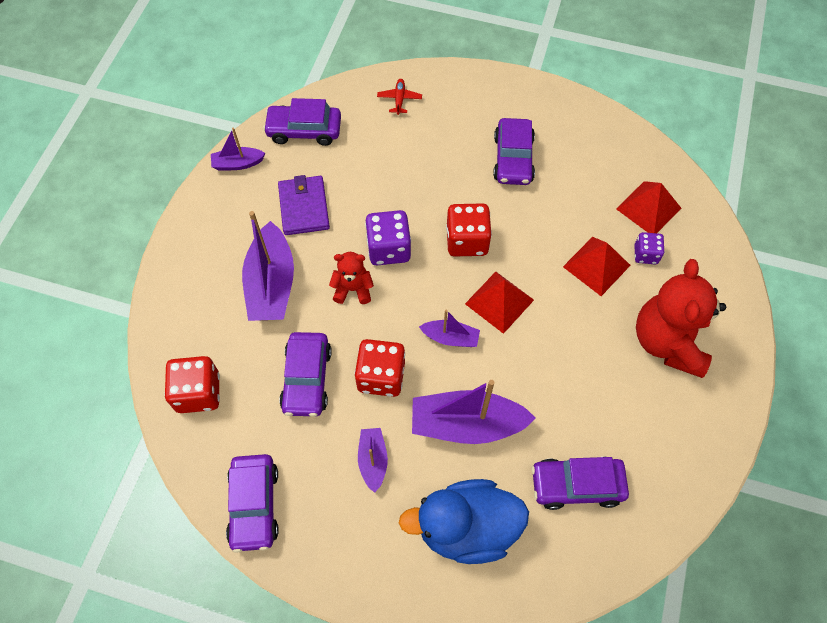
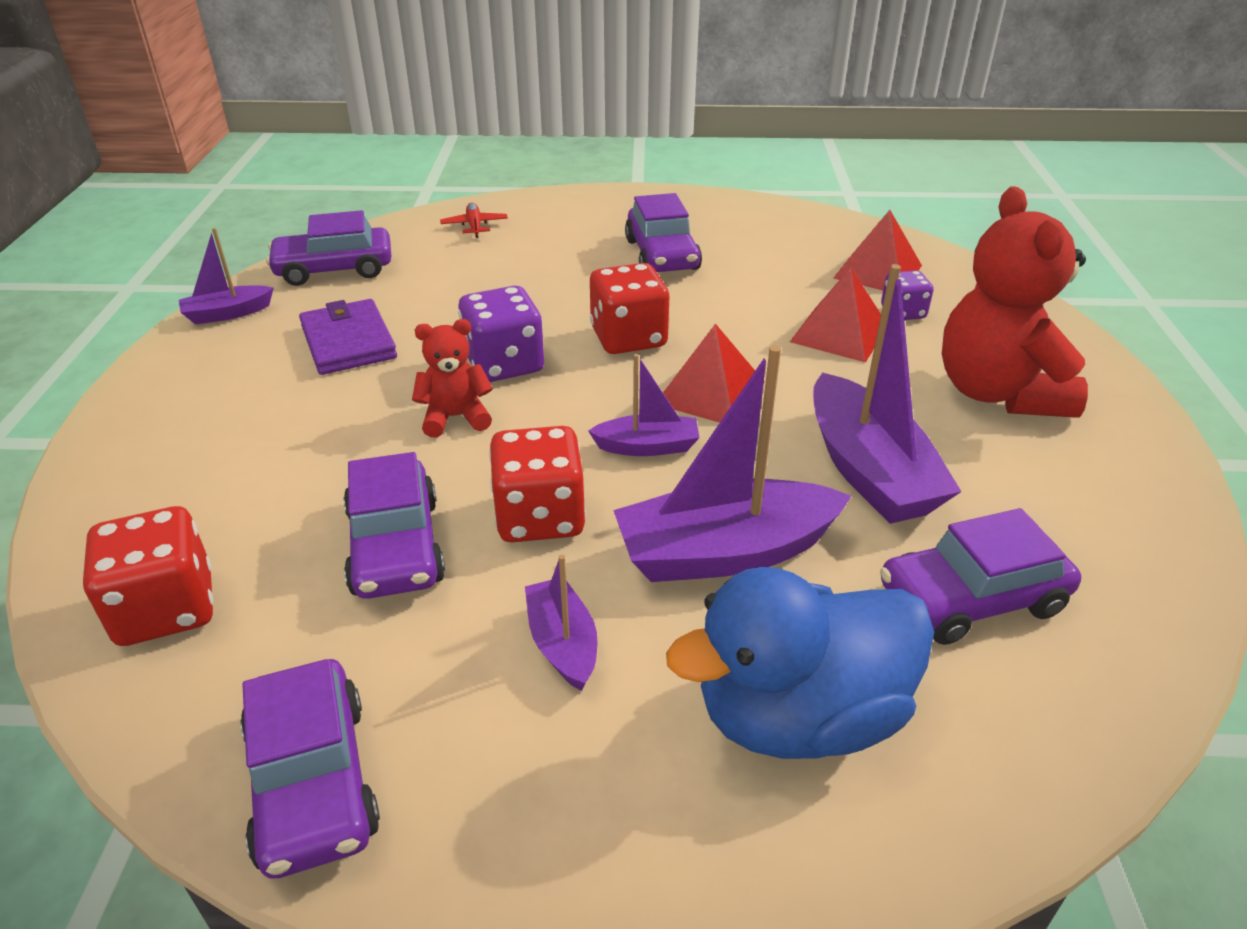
camera: 15 degrees left, 25 degrees down
purple boat [242,211,294,321] -> purple boat moved to [813,264,962,524]

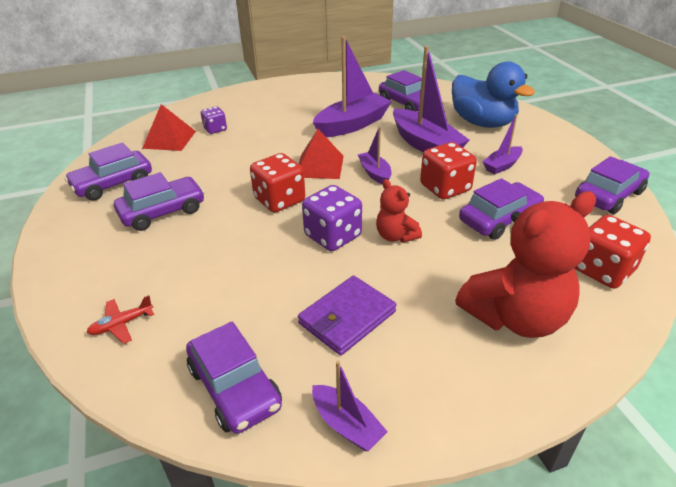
camera: 110 degrees left, 0 degrees up
red pyramid [790,268,881,362] -> none
red teddy bear [942,186,1088,418] -> red teddy bear moved to [455,191,596,338]
none -> purple car [64,142,152,201]

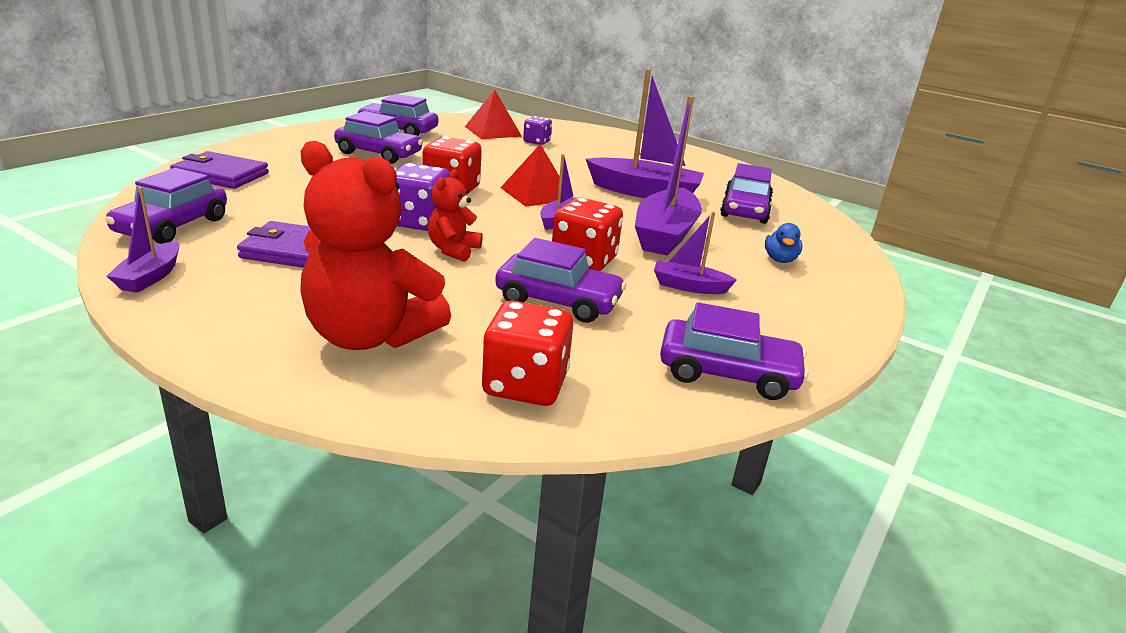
camera: 50 degrees right, 10 degrees down
red plane [87,295,154,344] -> purple wallet [170,151,269,189]
blue duck [452,61,535,128] -> blue duck [765,223,802,263], size x0.42

